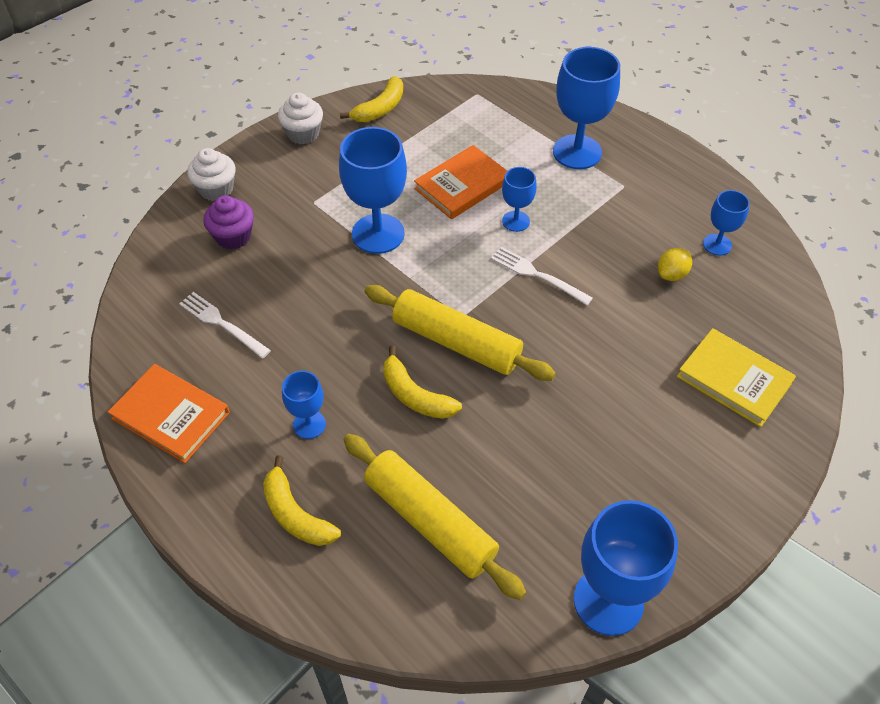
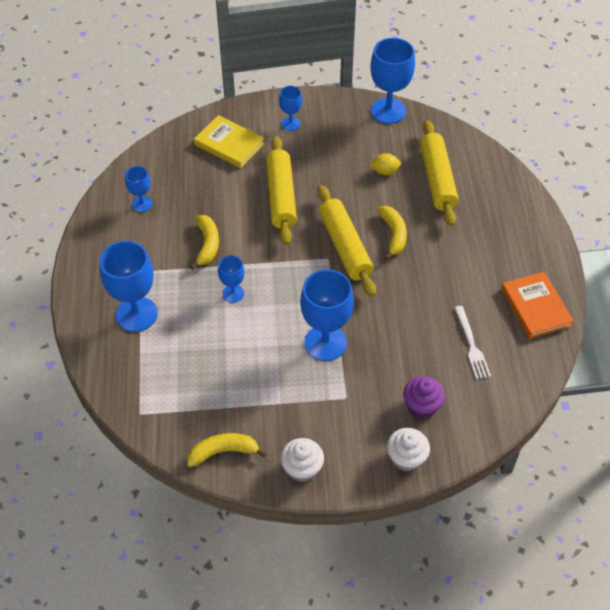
camera: 140 degrees left, 0 degrees up
yellow banana [263,455,341,546] -> yellow banana moved to [190,215,219,270]
blue goblet [282,371,326,439] -> blue goblet moved to [279,86,302,131]
orange book [414,145,507,219] -> none
white fork [491,247,593,305] -> none
yellow lemon [658,248,692,281] -> yellow lemon moved to [370,153,401,175]
yellow book [677,328,796,427] -> yellow book turned 45 degrees counterclockwise [194,115,265,168]
none -> yellow rolling pin [266,136,297,245]

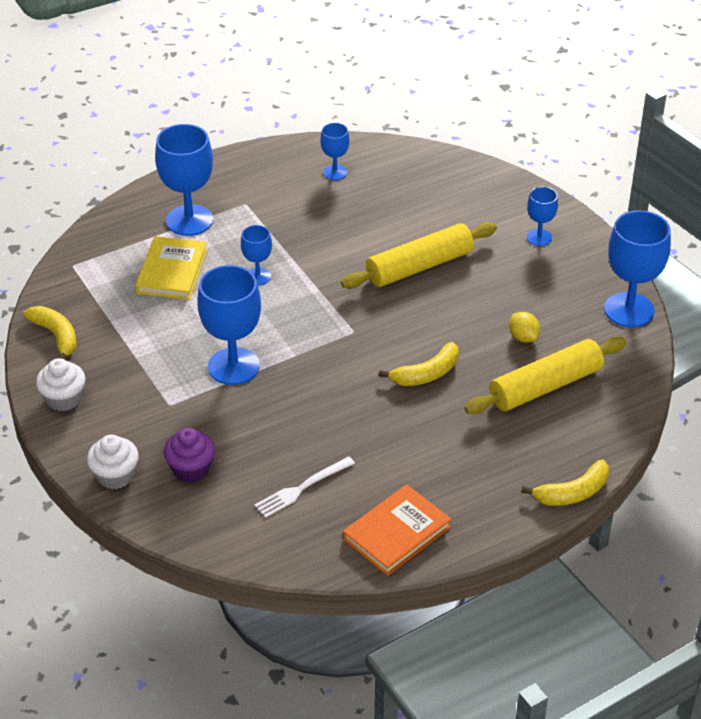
camera: 65 degrees right, 10 degrees down
yellow banana [190,215,219,270] -> yellow banana moved to [521,459,609,506]
yellow book [194,115,265,168] -> yellow book moved to [135,236,207,300]
yellow rolling pin [317,185,376,297] -> none

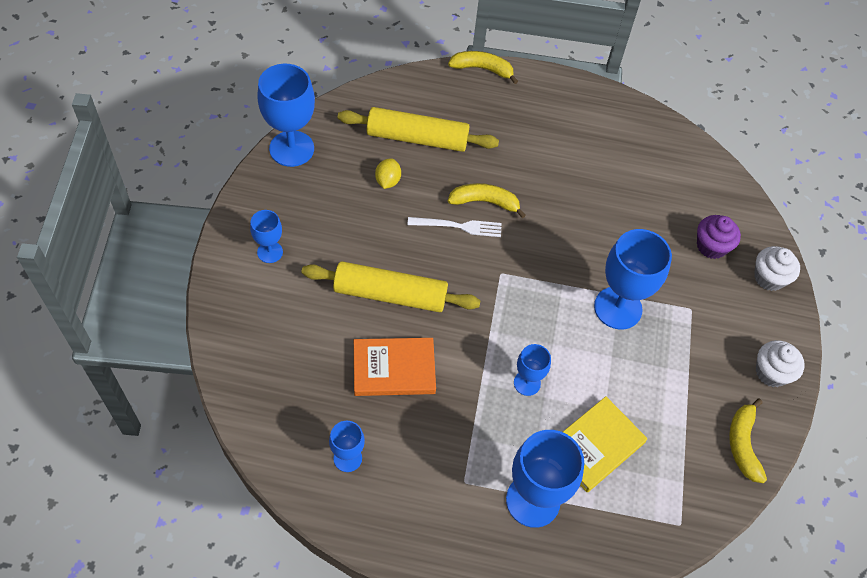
camera: 145 degrees left, 15 degrees up
white fork [254,456,355,518] -> white fork moved to [407,217,502,237]
orange book [343,484,452,576] -> orange book moved to [354,338,436,396]

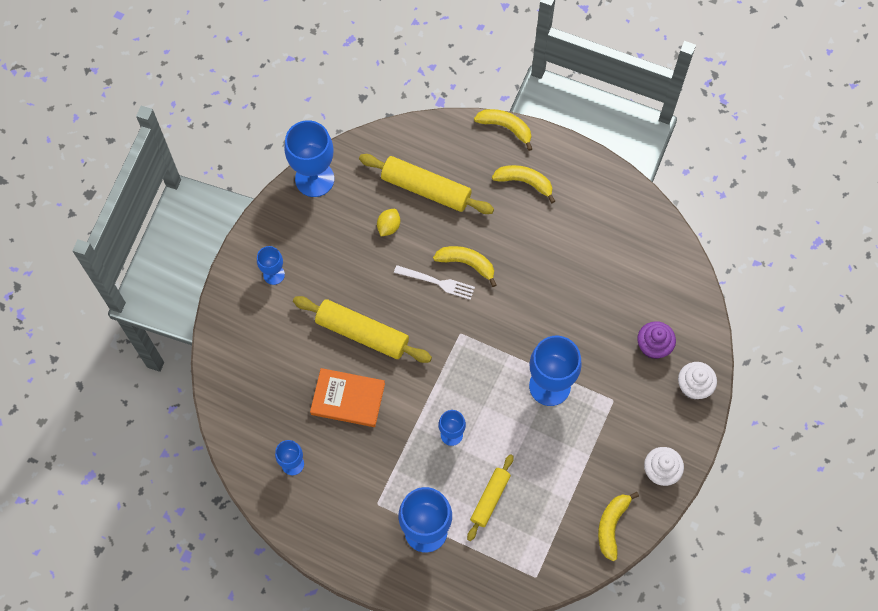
camera: 20 degrees right, 10 degrees up
yellow book [563,396,647,492] -> yellow rolling pin [467,454,513,541]
none -> yellow banana [492,165,555,203]

